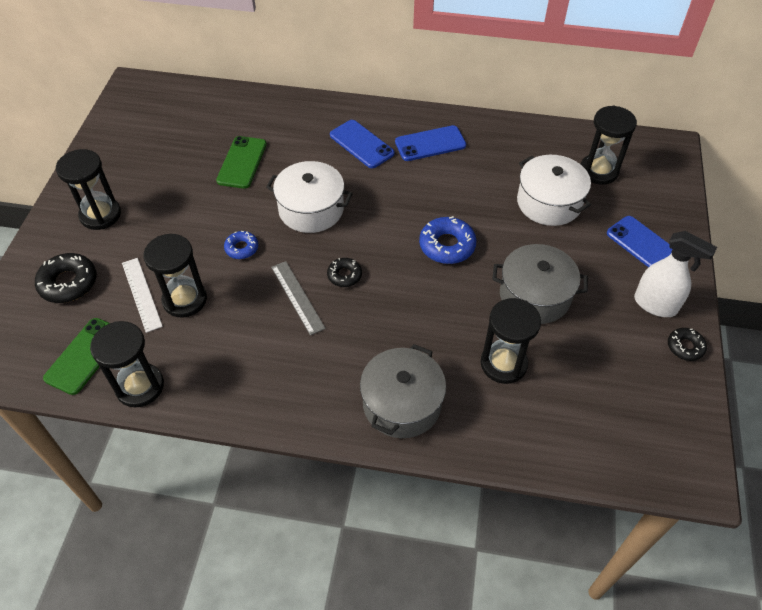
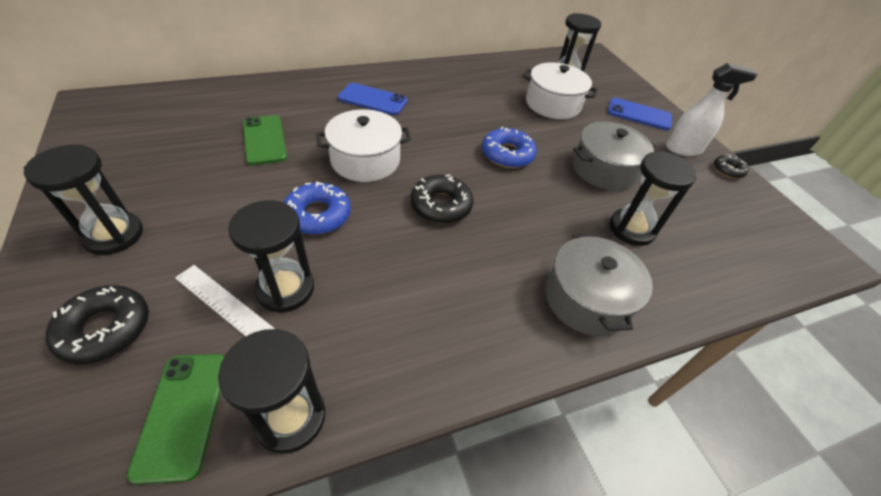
camera: 35 degrees left, 5 degrees down
blue donut [224,231,258,259] -> blue donut [284,182,351,235], size x1.67
grey ruler [271,261,326,335] -> none
black donut [327,258,362,287] -> black donut [411,174,473,224], size x1.67
blue phone [395,125,466,161] -> none

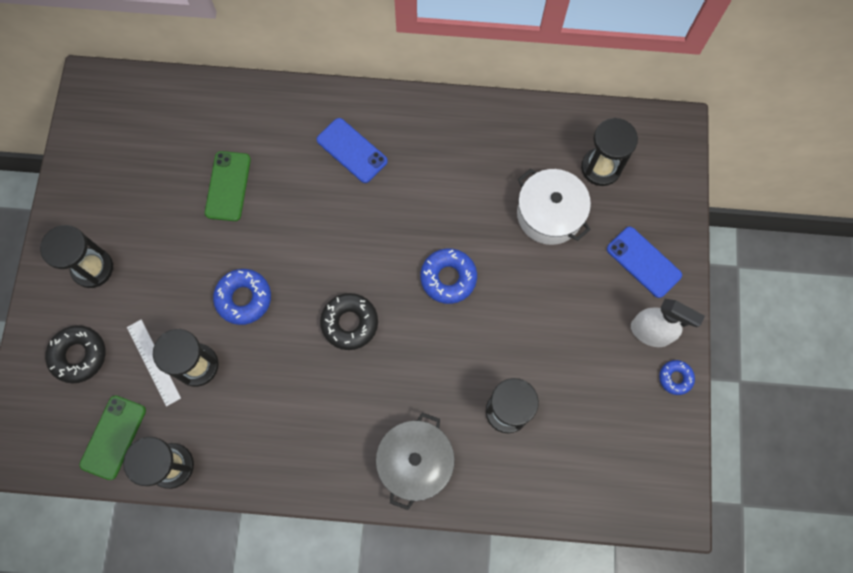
camera: 30 degrees right, 25 degrees up
white pot [316,109,411,182] -> none
grey pot [573,121,655,191] -> none
black donut [714,154,748,179] -> blue donut [659,360,695,395]

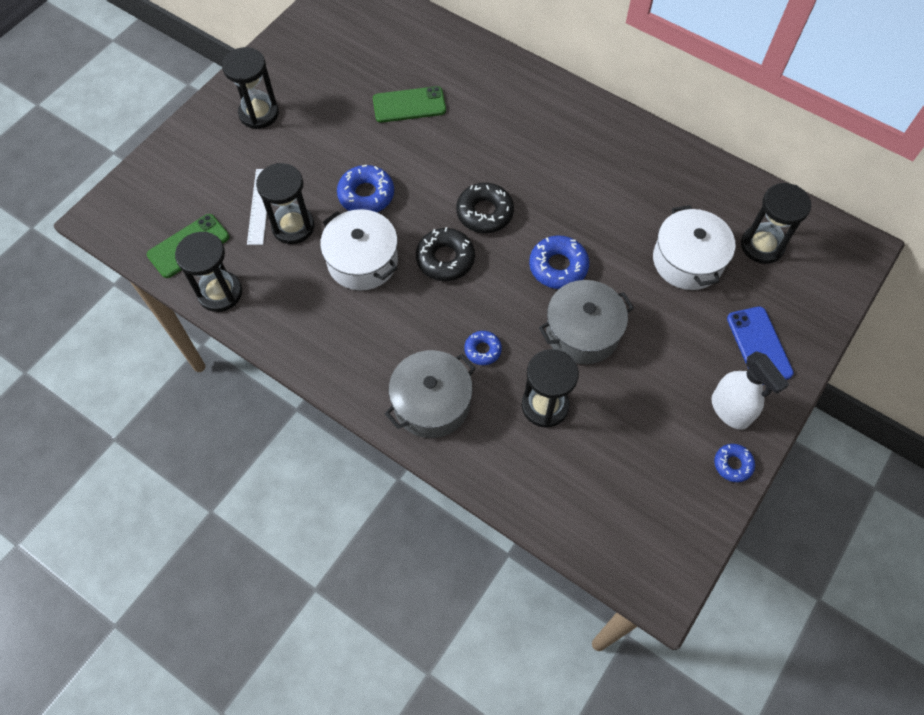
camera: 30 degrees right, 10 degrees down
black donut [45,325,105,383] -> black donut moved to [456,183,514,233]
green phone [205,151,251,221] -> green phone turned 45 degrees clockwise [373,86,446,123]
blue phone [317,118,388,183] -> none
none -> white pot [320,209,398,290]
none -> blue donut [464,331,502,365]
none -> grey pot [539,280,634,364]

